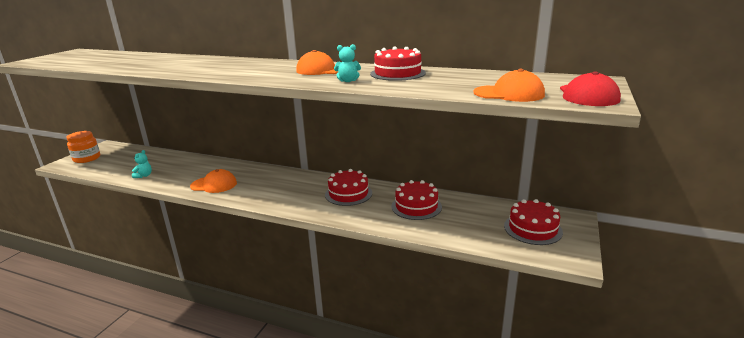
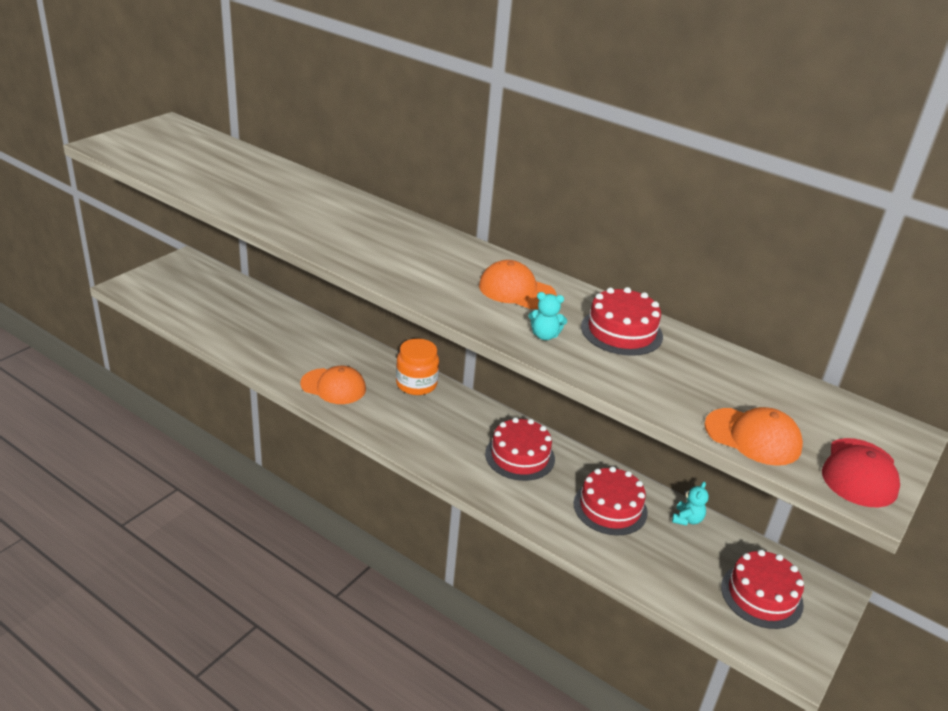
camera: 10 degrees right, 10 degrees up
orange jar [66,131,100,163] -> orange jar moved to [396,338,439,395]
turquoise teddy bear [132,150,152,178] -> turquoise teddy bear moved to [672,481,709,526]

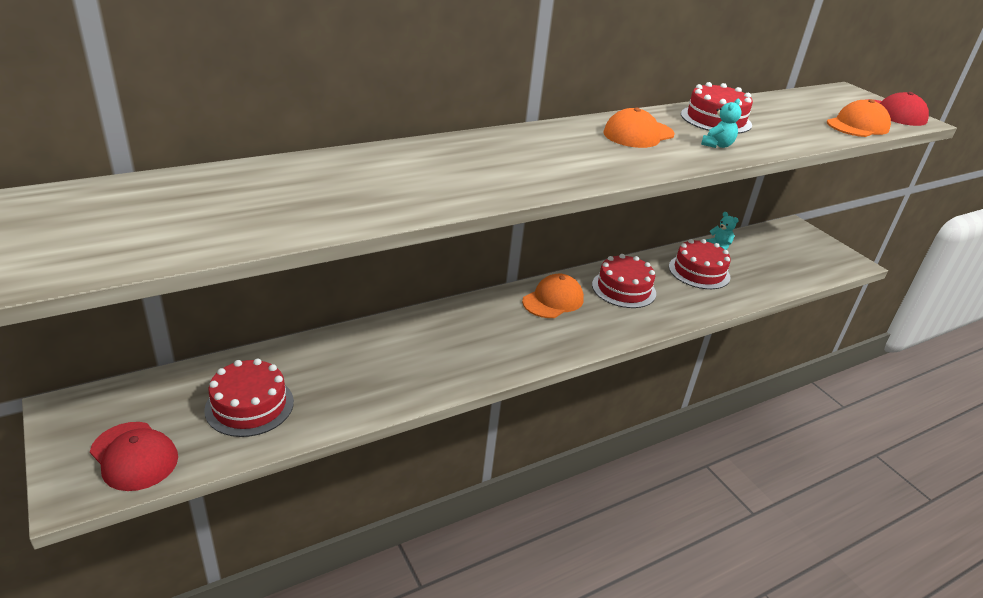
camera: 65 degrees left, 0 degrees up
orange cap [300,366,366,404] -> orange cap moved to [522,274,584,318]
orange jar [396,338,439,395] -> none
red cake [721,550,804,629] -> red cake moved to [204,358,294,437]
none -> red cap [90,422,178,491]

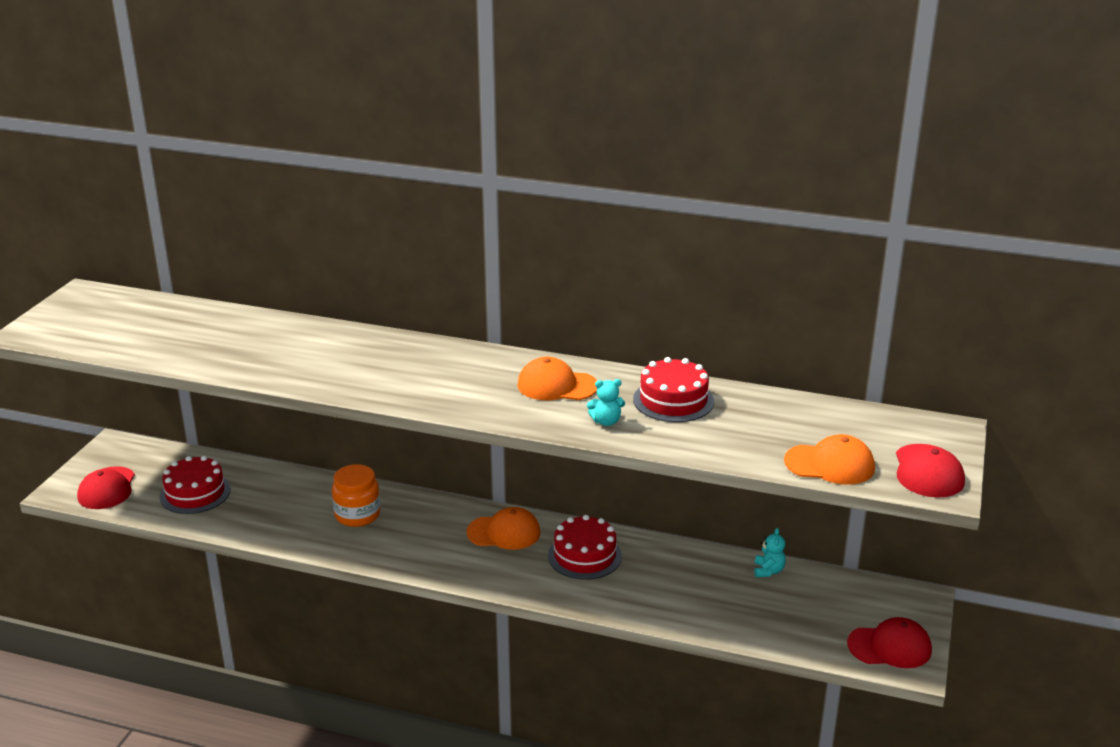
camera: 50 degrees right, 5 degrees down
red cake [669,239,731,289] -> none
none -> orange jar [332,464,380,527]
none -> red cap [847,617,932,668]

